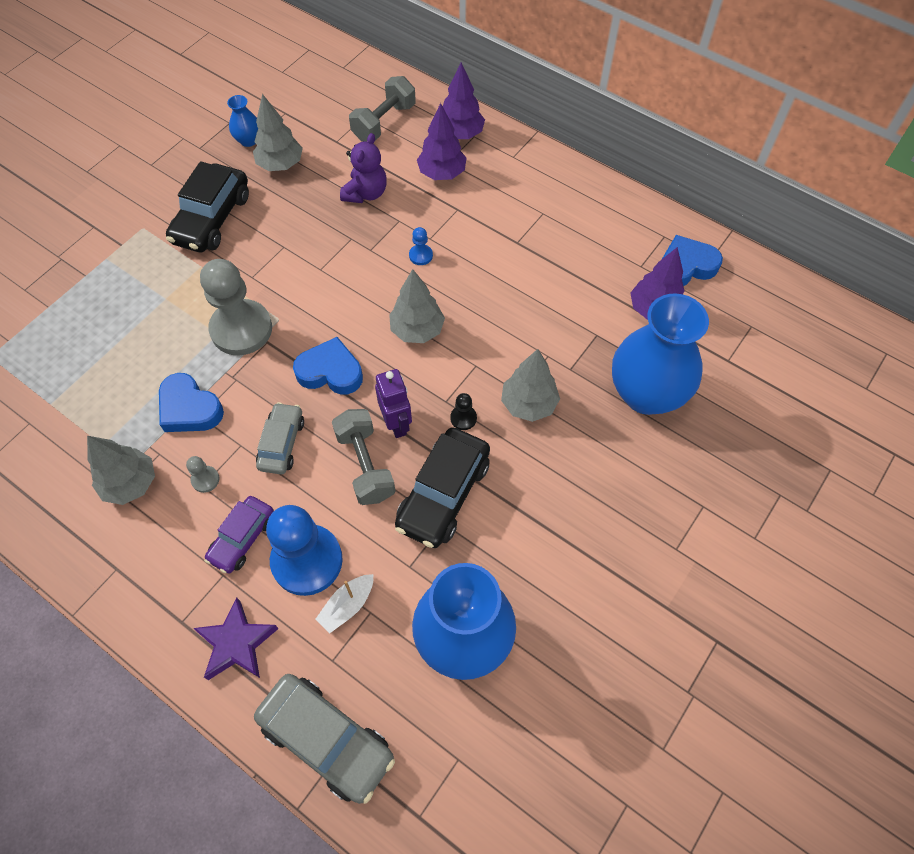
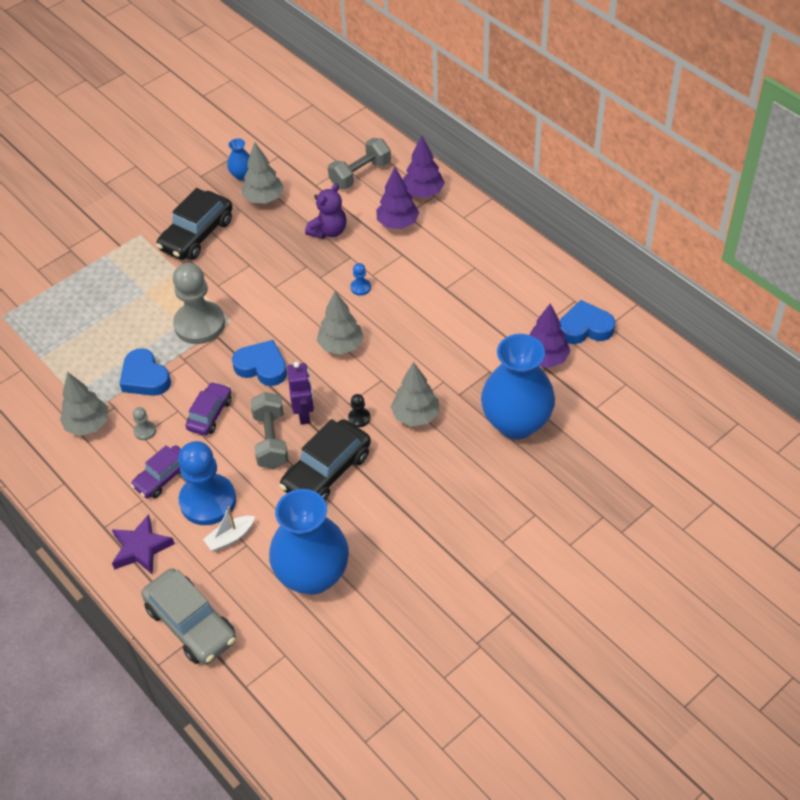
camera: 15 degrees right, 10 degrees down
grey car [256,402,304,474] -> purple car [186,382,232,436]

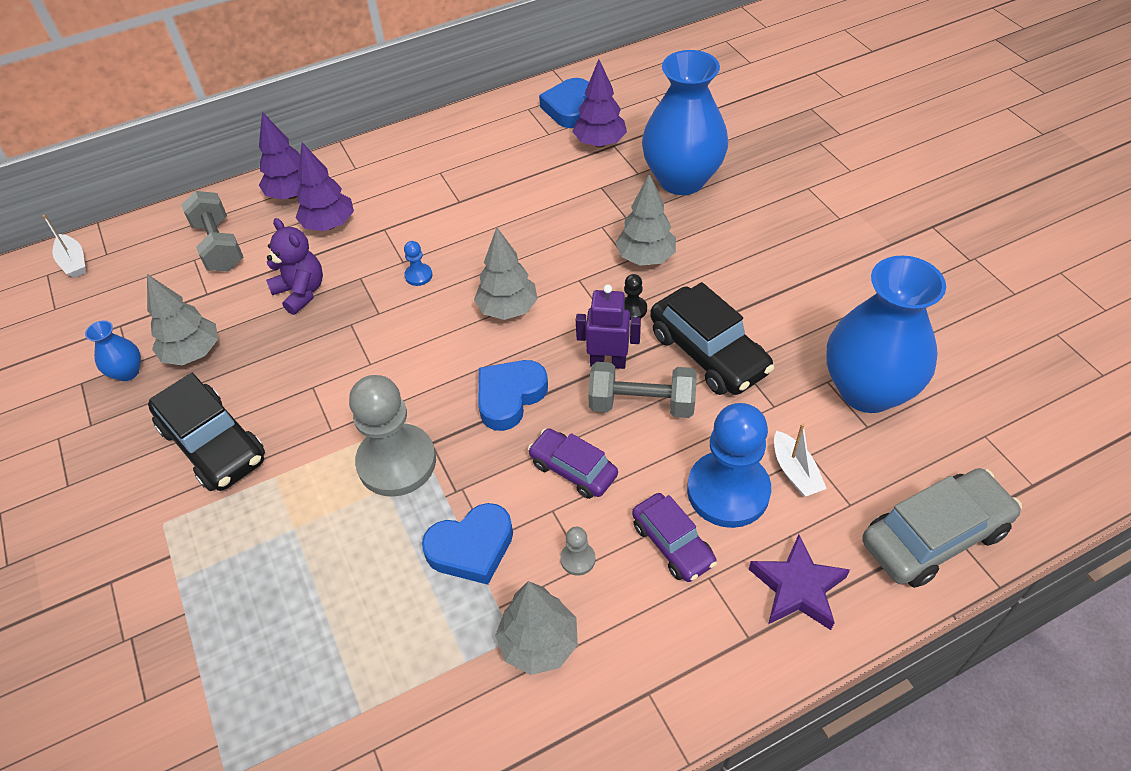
camera: 75 degrees left, 0 degrees up
none -> white boat [43,215,86,278]

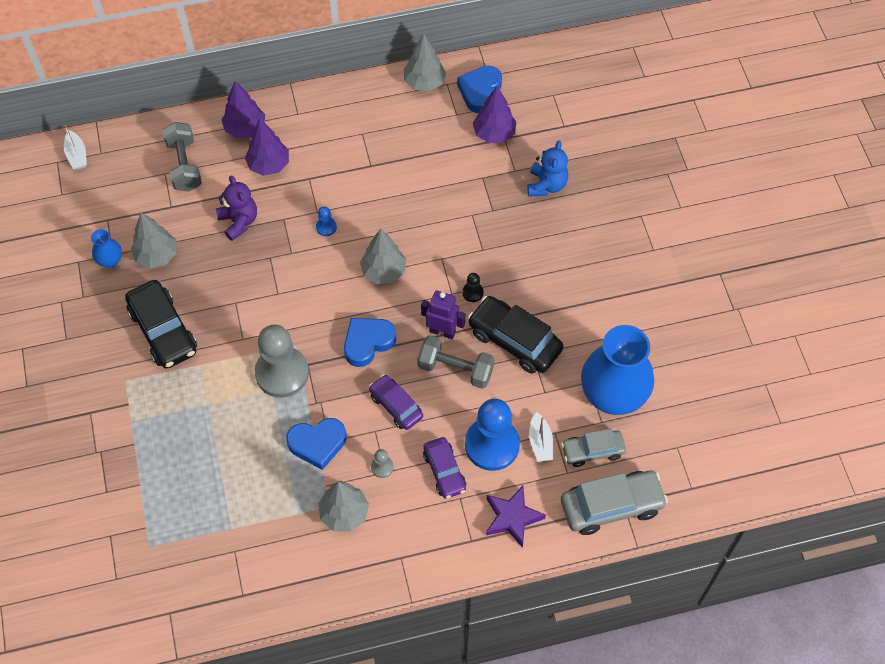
camera: 10 degrees right, 10 degrees up
grey tree [615,174,676,266] -> grey tree moved to [404,33,446,91]
blue vase [642,50,728,195] -> blue teddy bear [527,141,568,197]
black car [650,282,774,395] -> black car turned 150 degrees clockwise [468,296,563,374]
none -> grey car [561,429,626,467]

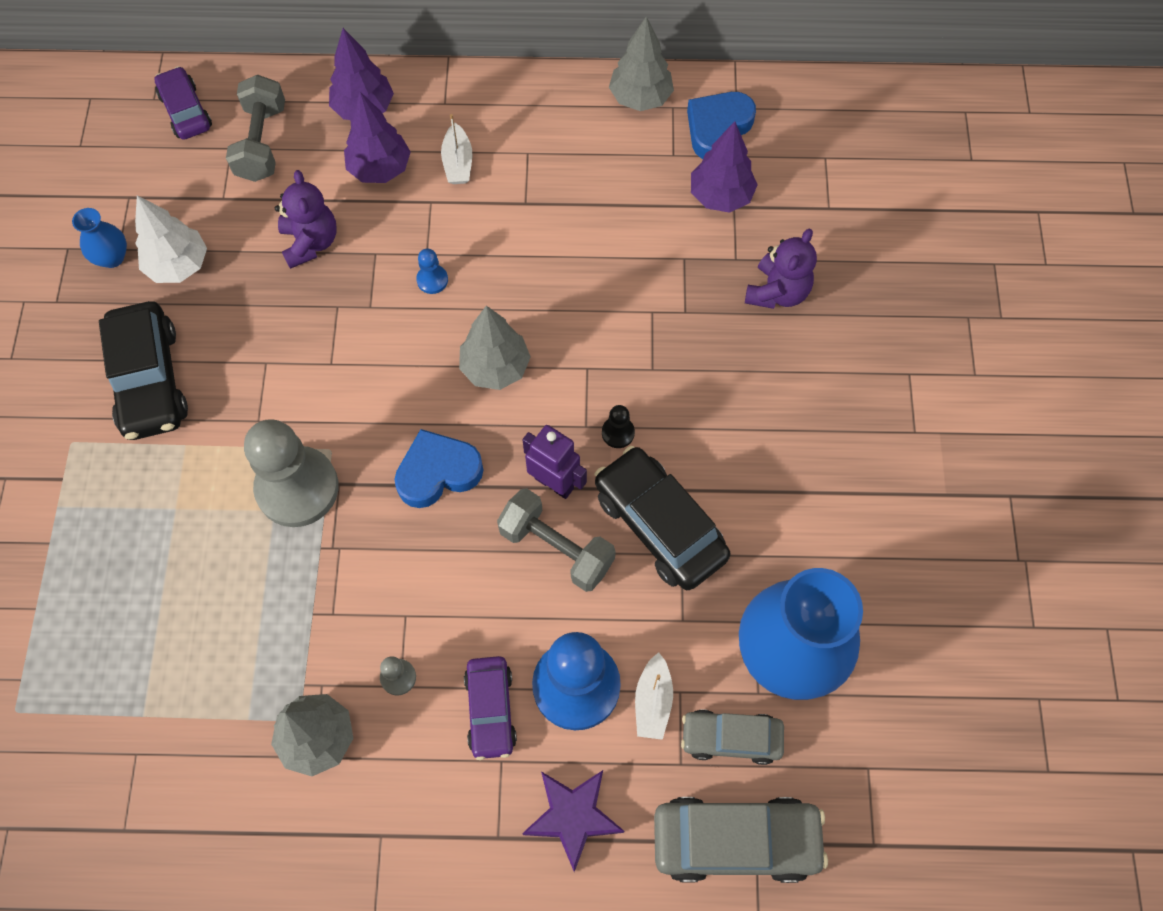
camera: 15 degrees right, 5 degrees up
white boat [64,125,87,170] -> white boat moved to [441,114,472,184]
grey tree [130,213,176,269] -> white tree [135,196,207,283]
blue heart [286,418,346,470] -> none
purple car [369,375,423,430] -> purple car moved to [154,66,212,140]
blue teddy bear [527,141,568,197] -> purple teddy bear [745,229,817,309]

